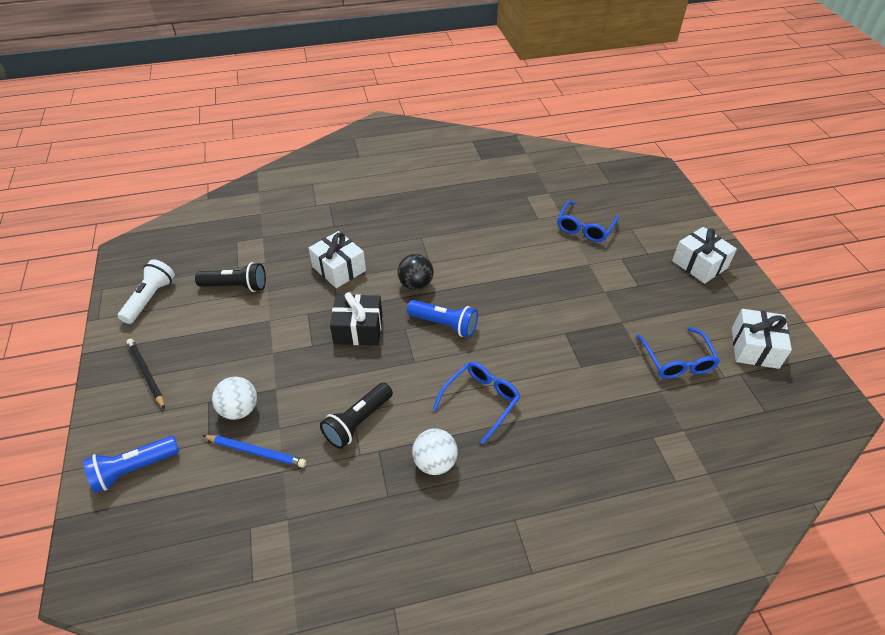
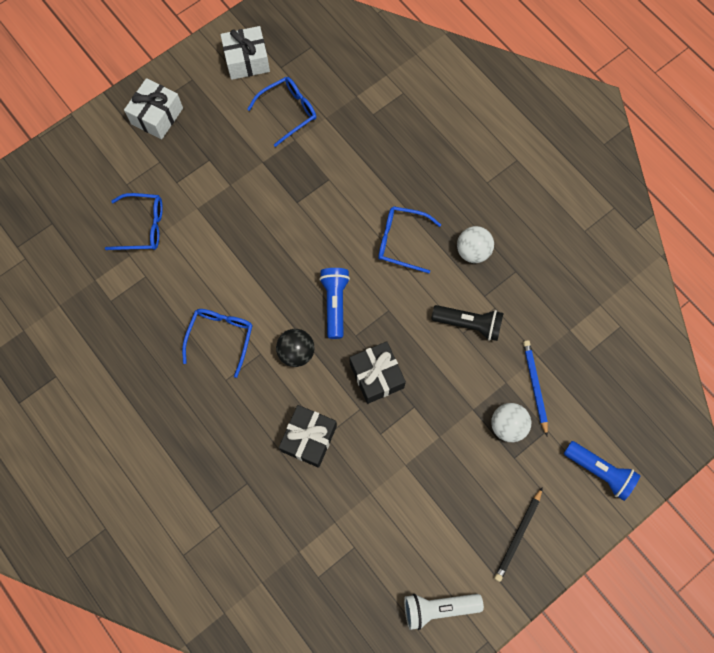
camera: 115 degrees left, 25 degrees up
black flashlight [195,262,266,292] -> none
white gift [309,231,366,288] -> black gift [279,405,337,468]
none -> blue glasses [182,309,253,378]

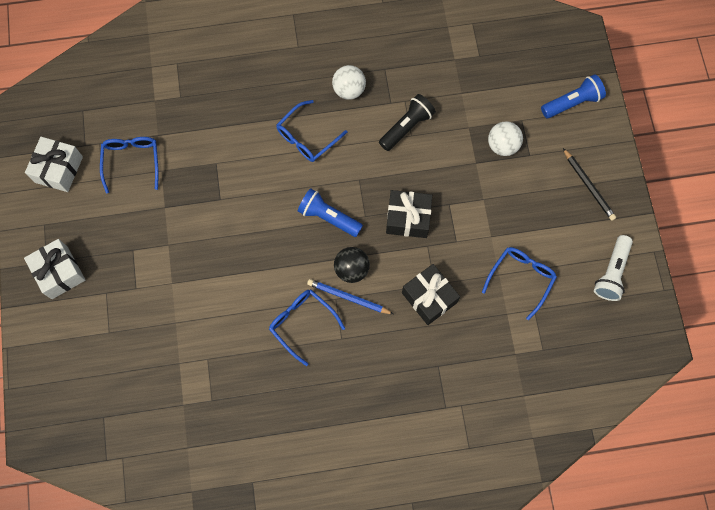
camera: 60 degrees left, 0 degrees up
blue glasses [105,193,163,250] -> blue glasses moved to [482,247,557,320]
blue pencil [523,340,548,436] -> blue pencil moved to [307,279,393,314]

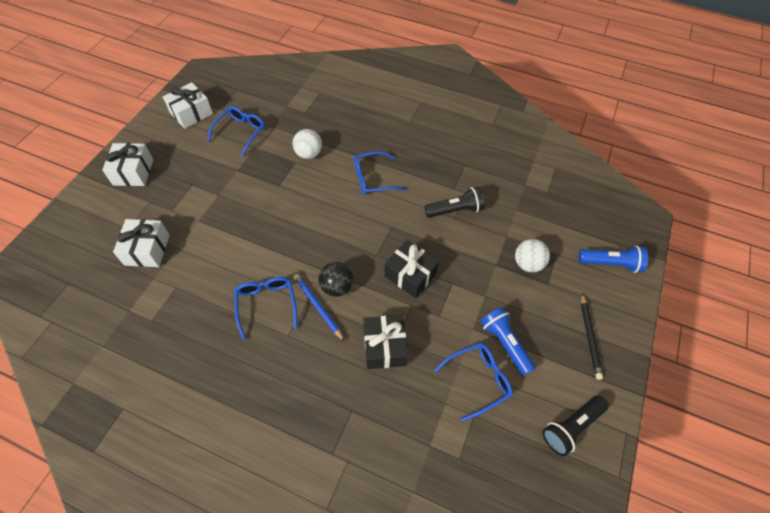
camera: 30 degrees right, 15 degrees down
blue flashlight [298,188,363,237] -> blue flashlight moved to [480,307,536,376]
white ball [332,65,366,100] -> white ball moved to [292,129,322,159]
white flashlight [594,235,633,301] -> black flashlight [542,395,609,456]
none -> white gift [113,219,170,267]

